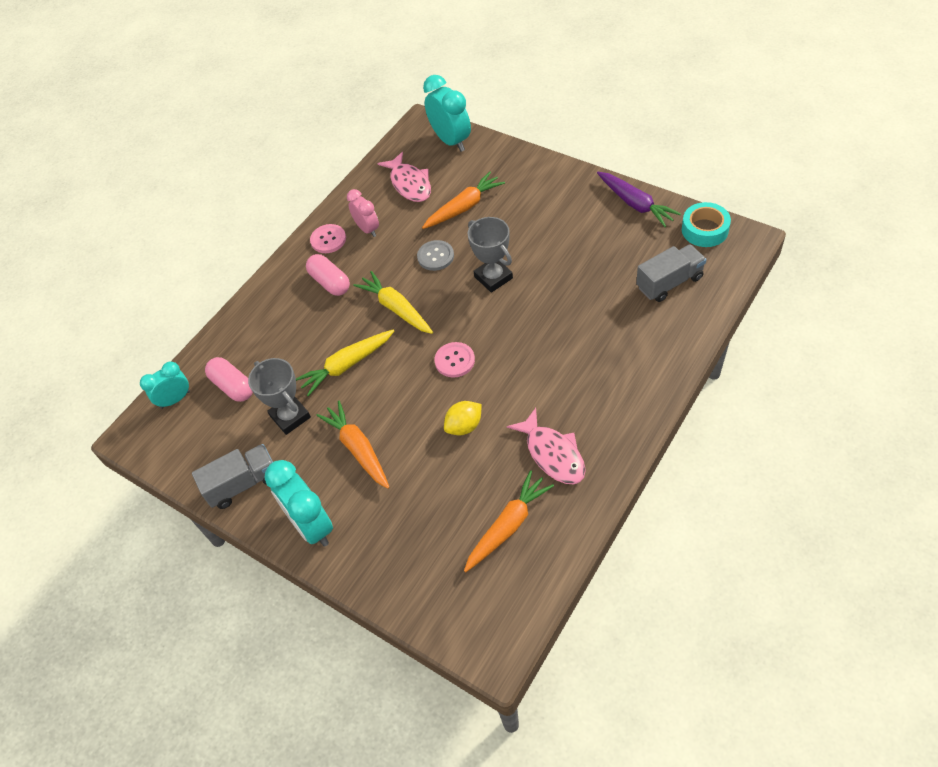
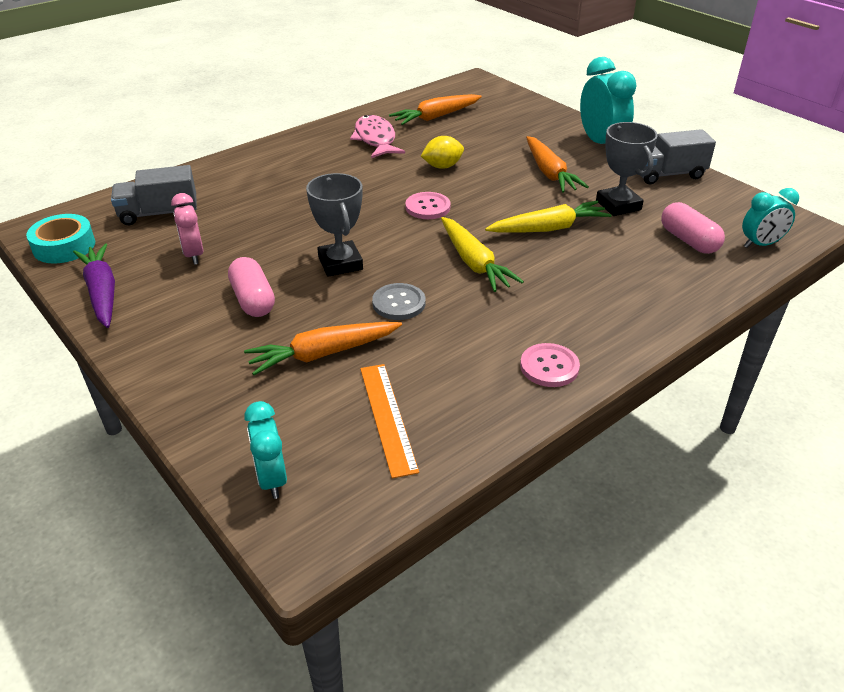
camera: 170 degrees left, 15 degrees down
pink capsule [306,254,350,296] -> pink capsule moved to [228,257,275,317]
pink clock [347,189,379,237] -> pink clock moved to [171,193,203,265]
pink fish [377,152,431,202] -> orange ruler [360,364,419,479]
turquoise clock [423,75,471,152] -> turquoise clock [244,401,287,499], size x0.62

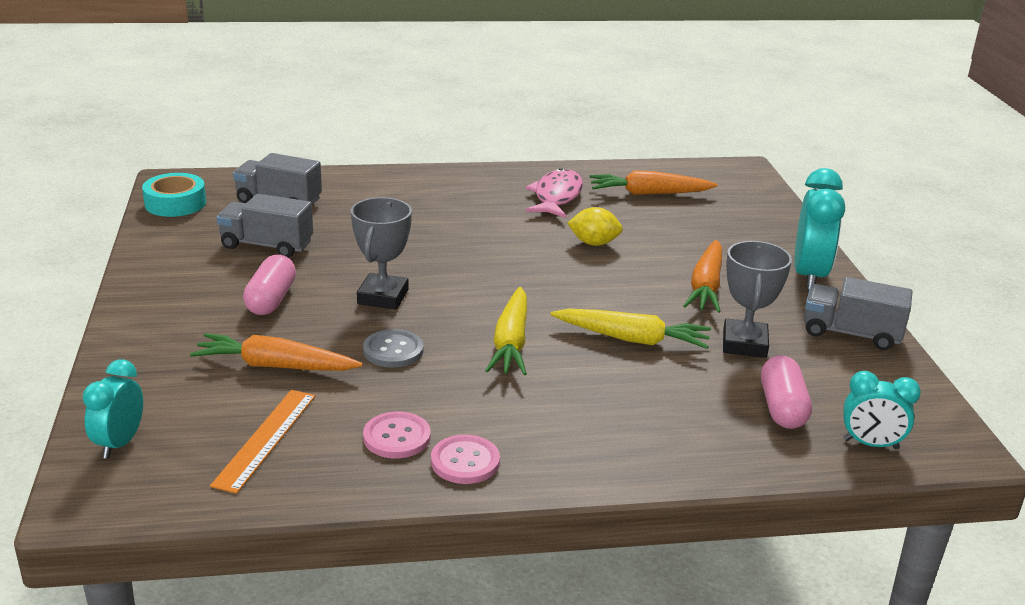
camera: 30 degrees right, 10 degrees down
purple carrot [73,244,115,328] -> none
pink clock [171,193,203,265] -> grey truck [217,194,313,258]
pink button [405,192,451,219] -> pink button moved to [363,412,431,458]

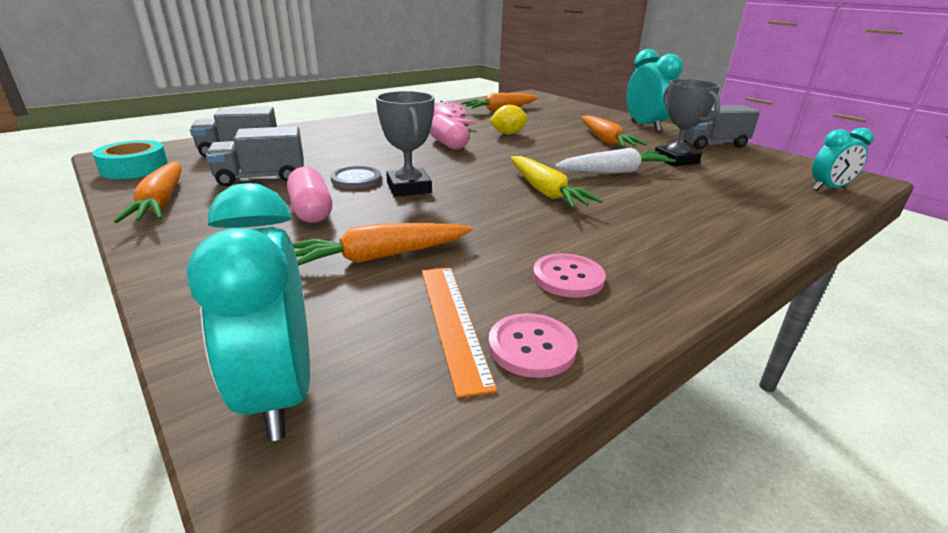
camera: 30 degrees left, 0 degrees up
turquoise clock [83,359,143,459] -> turquoise clock [186,183,310,441], size x1.62
grey button [363,329,423,368] -> grey button moved to [331,166,381,189]
pink button [431,435,500,484] -> pink button moved to [488,313,578,378]
yellow carrot [550,309,711,349] -> white carrot [555,148,676,174]
pink capsule [761,355,812,429] -> pink capsule moved to [429,114,469,150]
none -> orange carrot [114,162,182,223]

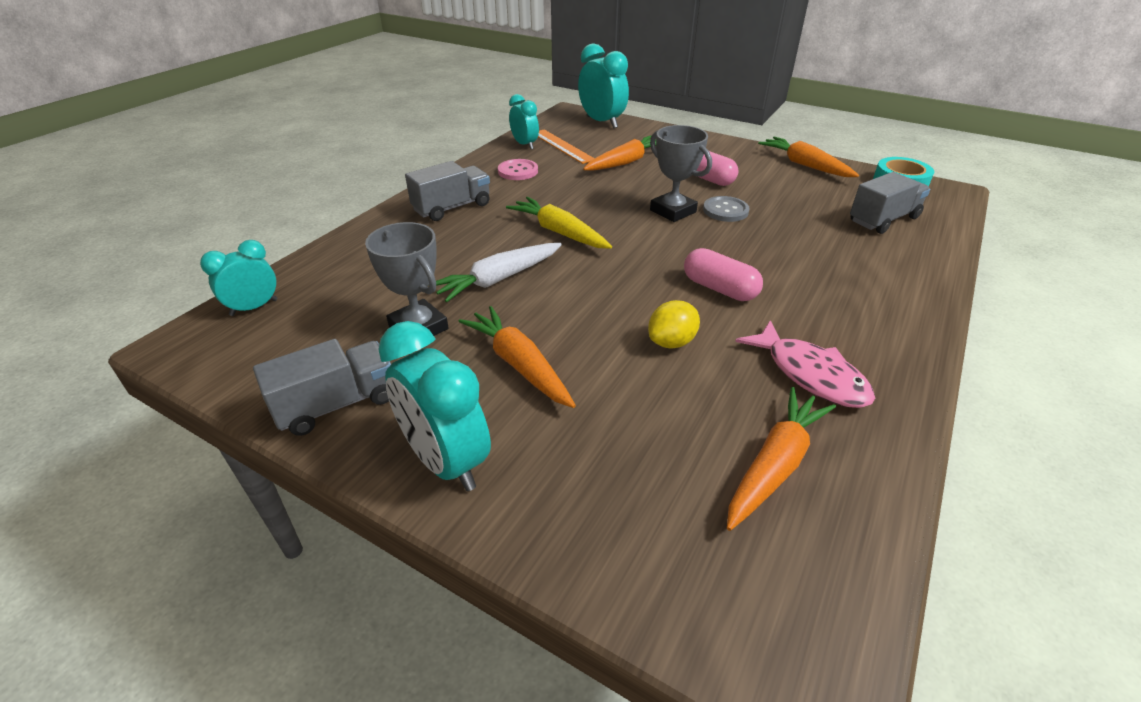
camera: 160 degrees right, 10 degrees up
grey truck [206,126,304,186] -> grey truck moved to [405,161,490,221]
pink button [488,313,578,378] -> turquoise clock [509,94,539,149]

